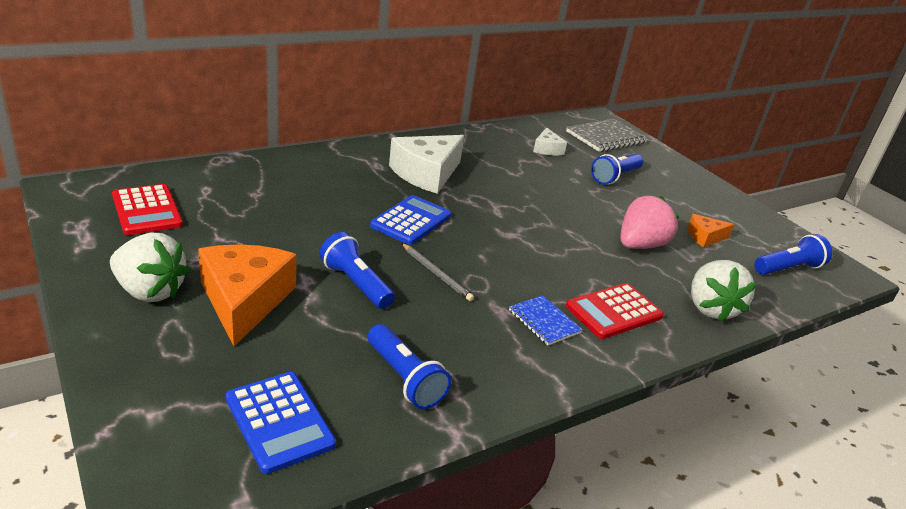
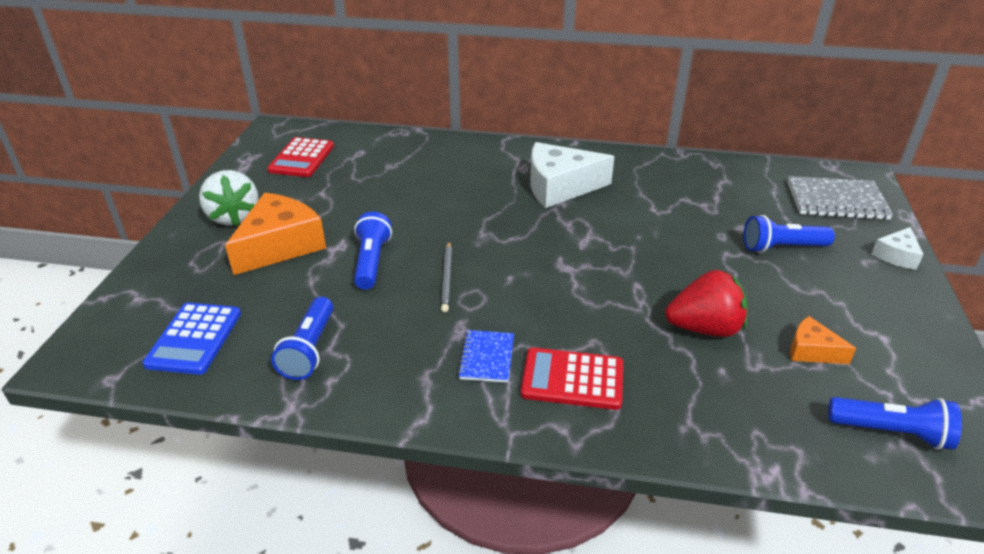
camera: 45 degrees right, 5 degrees up
blue calculator [370,195,451,245] -> none
white cheese [533,127,567,155] -> white cheese moved to [872,227,924,270]
pink strawberry [620,196,679,249] -> red strawberry [665,270,747,337]
white strawberry [691,260,756,322] -> none

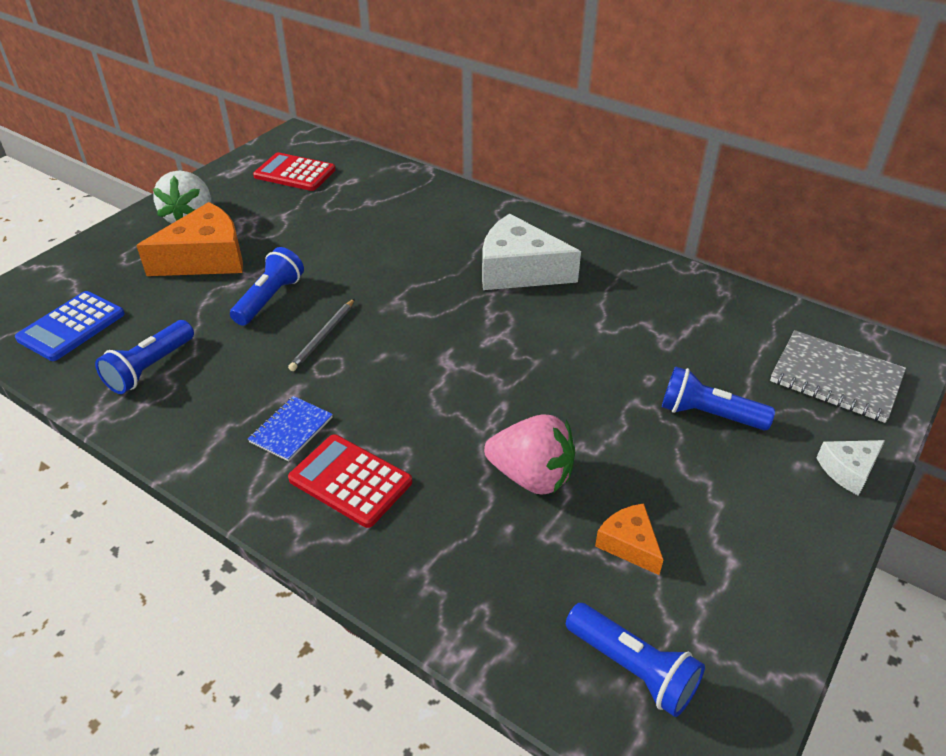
camera: 25 degrees right, 5 degrees up
red calculator [267,137,334,177] -> red calculator turned 75 degrees clockwise [253,152,336,191]
red strawberry [665,270,747,337] -> pink strawberry [484,414,575,495]

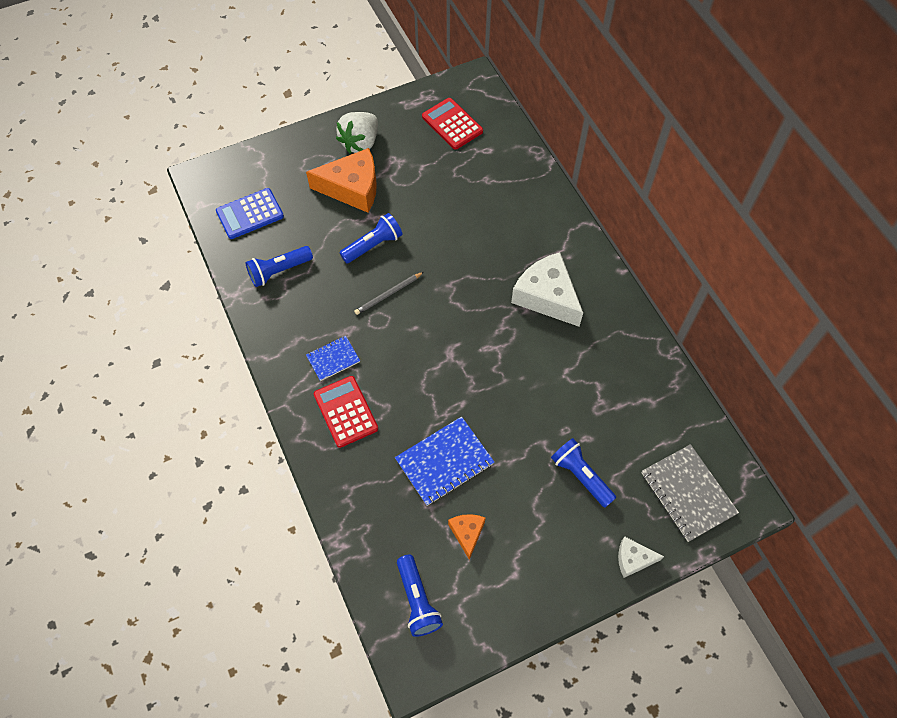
camera: 30 degrees right, 20 degrees up
pink strawberry [484,414,575,495] -> blue notebook [395,417,494,506]

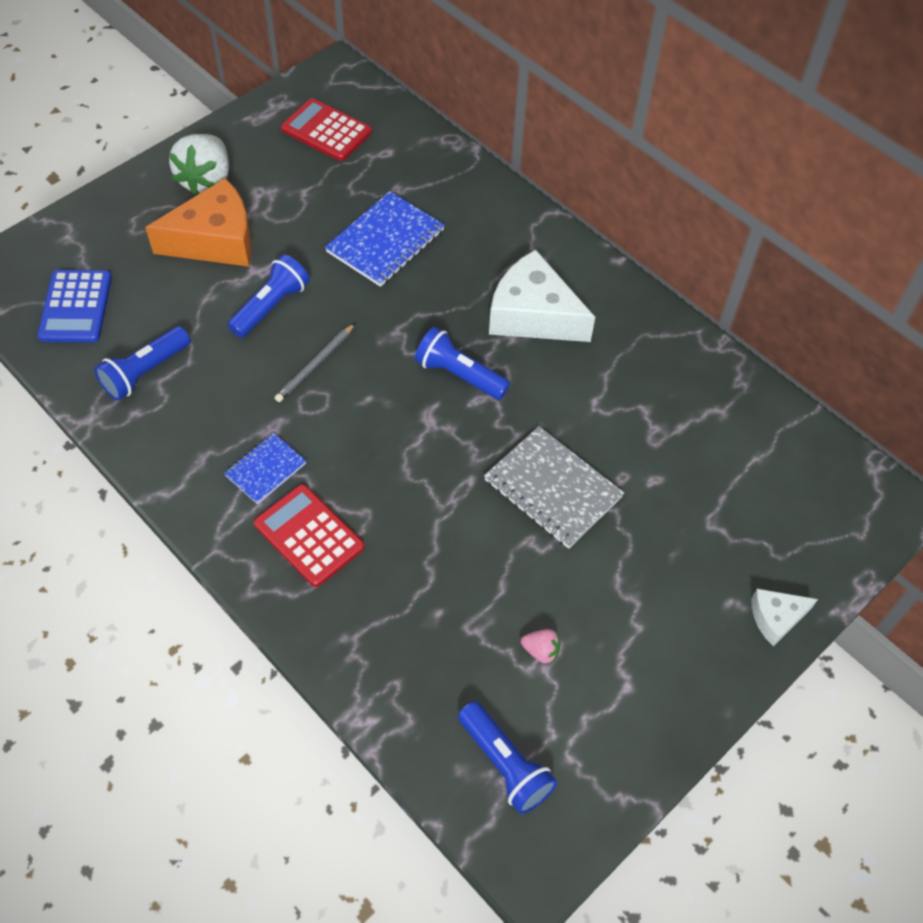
camera: 20 degrees left, 5 degrees down
blue calculator [216,188,284,239] -> blue calculator turned 45 degrees counterclockwise [37,270,112,342]
blue notebook [395,417,494,506] -> blue notebook moved to [325,191,445,287]
orange cheese [448,514,485,560] -> pink strawberry [521,629,560,664]
blue flashlight [551,438,616,508] -> blue flashlight moved to [415,327,510,400]
grey notebook [642,444,739,542] -> grey notebook moved to [484,426,624,549]

